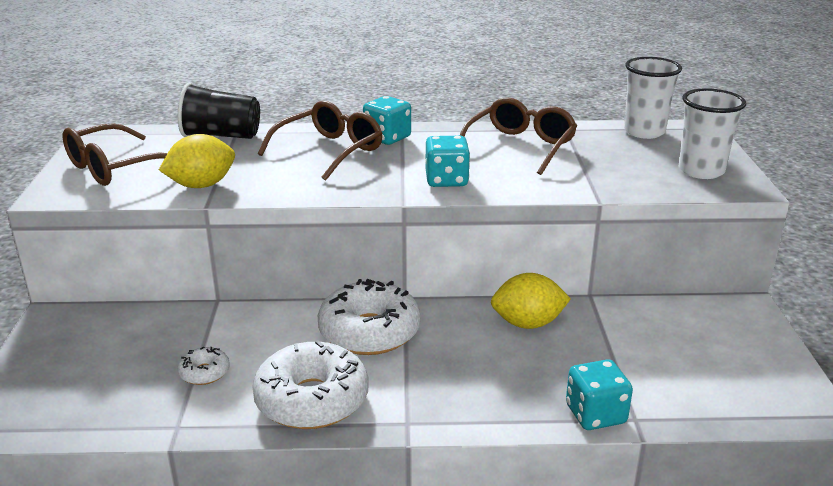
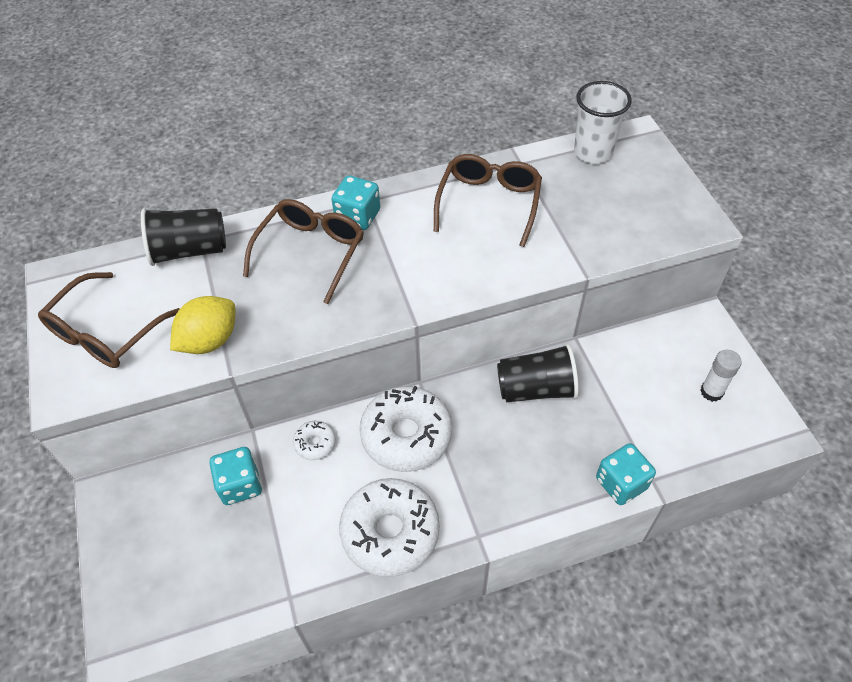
camera: 15 degrees left, 25 degrees up
white donut [177,346,230,385] -> white donut moved to [293,421,336,460]
turquoise dice [426,136,470,187] -> turquoise dice moved to [209,447,262,505]
yellow lemon [491,273,571,329] -> black cup [497,344,579,402]
white cup [679,88,746,179] -> none
none -> white glue stick [700,350,742,402]

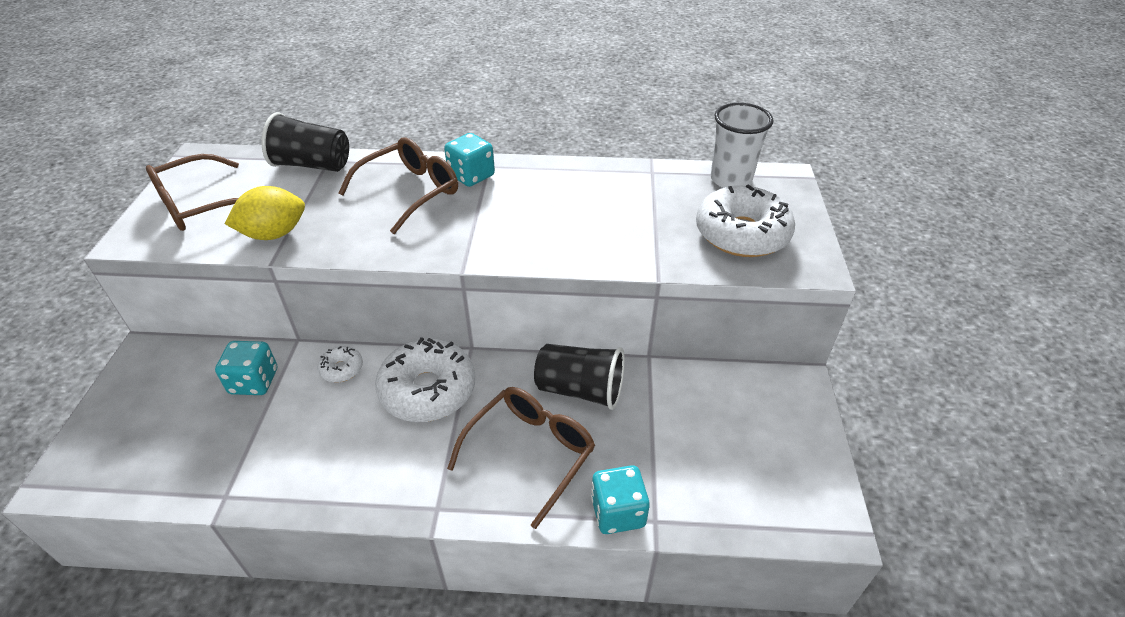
camera: 20 degrees right, 10 degrees down
white donut [339,478,440,577] -> white donut moved to [696,185,795,257]
brown glasses [434,154,542,247] -> brown glasses moved to [447,387,595,529]
white glue stick [700,350,742,402] -> none

